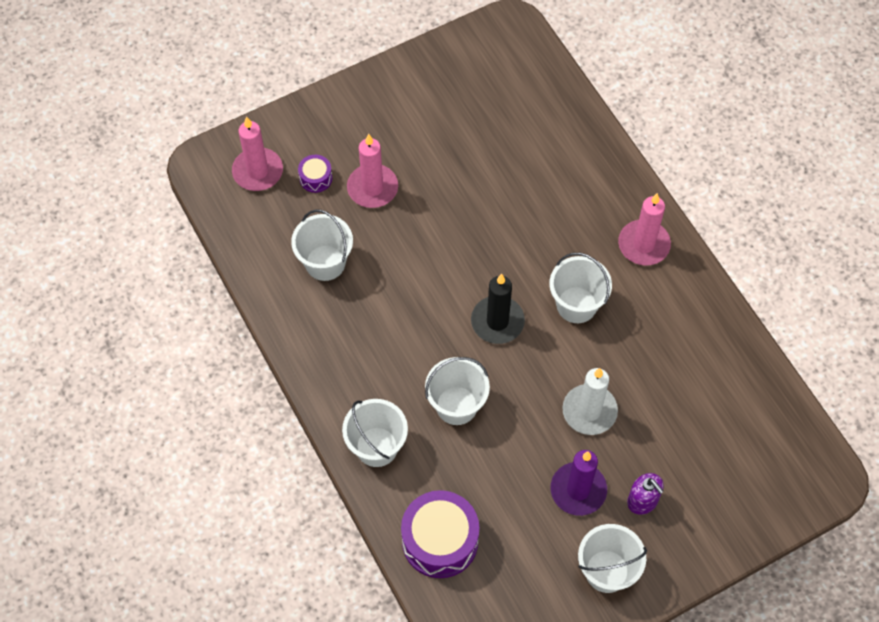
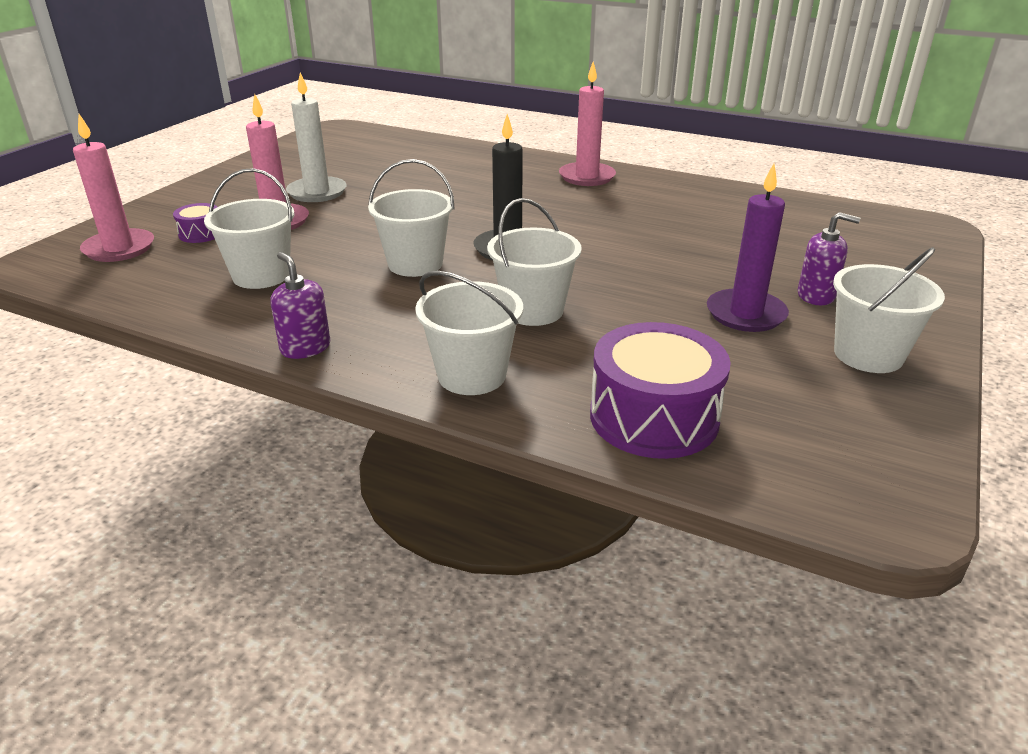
camera: 35 degrees left, 30 degrees down
white bucket [549,253,612,323] -> white bucket moved to [368,159,454,277]
white candle [562,368,618,435] -> white candle moved to [286,73,347,202]
none -> purple soap dispenser [271,252,330,359]

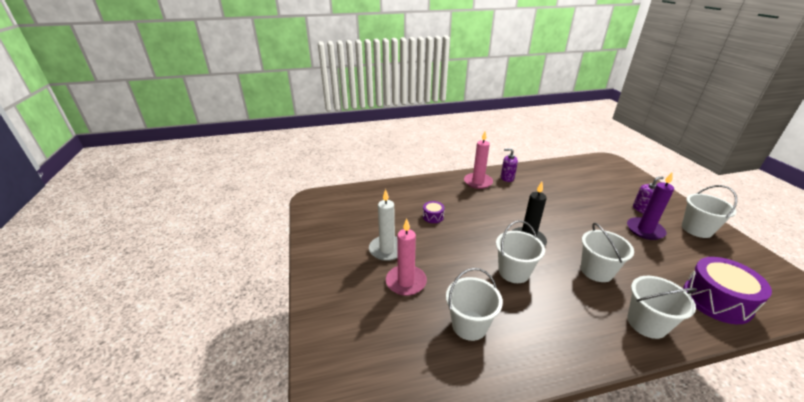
camera: 40 degrees left, 0 degrees up
pink candle [73,114,154,262] -> none
purple drum [173,203,217,243] -> purple drum moved to [423,201,445,223]
purple soap dispenser [271,252,330,359] -> purple soap dispenser moved to [501,148,518,182]

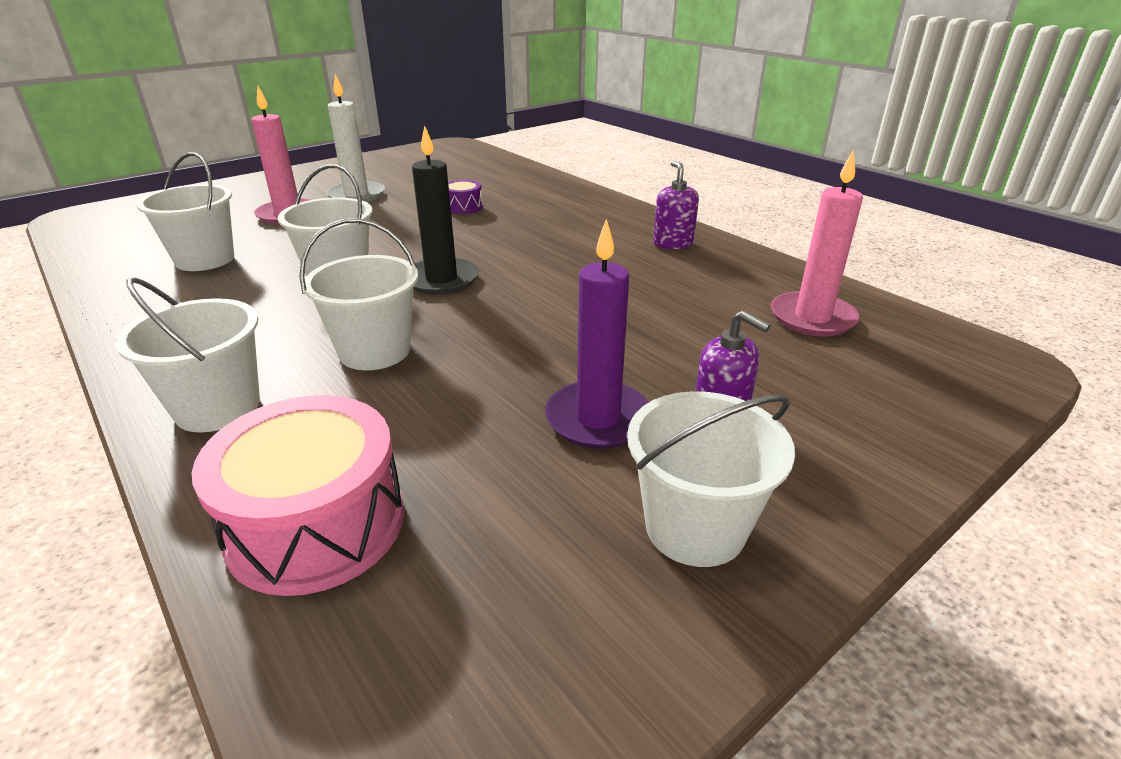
camera: 65 degrees right, 0 degrees up
pink candle [464,131,493,189] -> pink candle moved to [771,150,863,337]
purple drum [683,257,772,324] -> pink drum [192,395,404,596]

